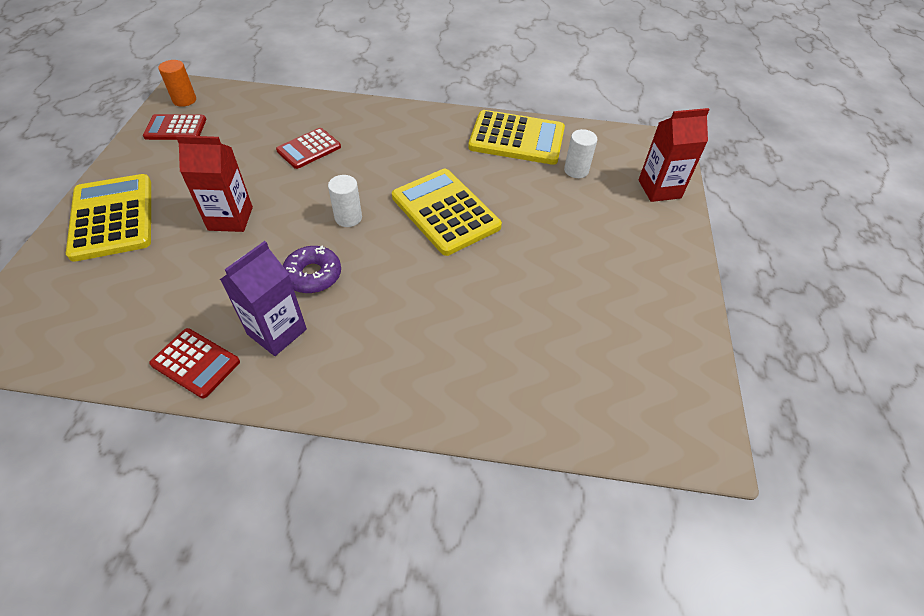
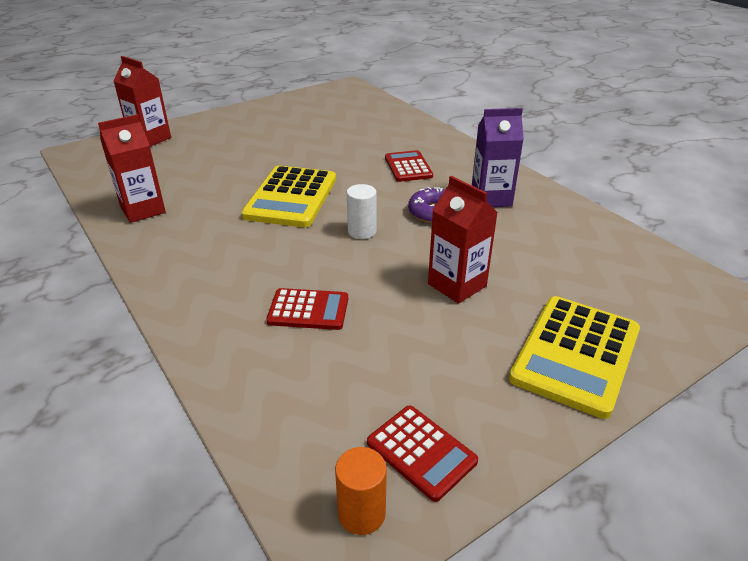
camera: 130 degrees left, 15 degrees down
red calculator [149,328,240,398] -> red calculator moved to [385,150,433,182]
yellow calculator [468,110,565,165] -> red carton [98,114,166,223]
white cylinder [564,129,597,178] -> none

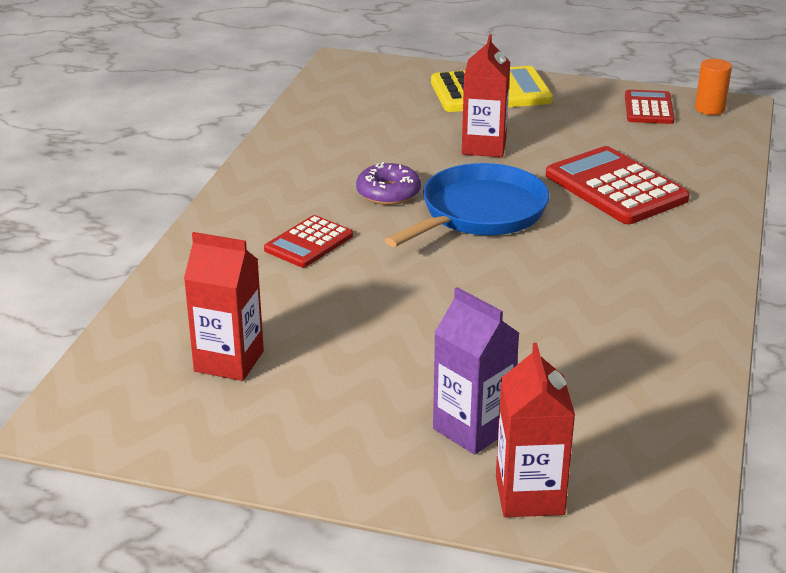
camera: 130 degrees left, 5 degrees down
red carton [98,114,166,223] -> red carton moved to [184,232,264,381]
yellow calculator [241,166,336,227] -> none
red calculator [266,288,348,330] -> red calculator [546,146,690,224], size x1.70
white cylinder [347,184,377,239] -> blue pan [385,163,549,247]
purple carton [472,108,524,207] -> purple carton moved to [433,287,519,455]

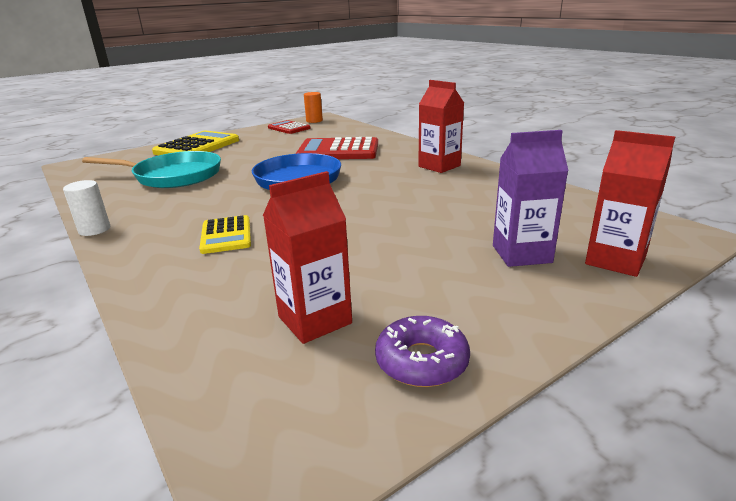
camera: 50 degrees left, 5 degrees down
red calculator [264,215,353,267] -> yellow calculator [199,215,251,254]
purple donut [356,162,421,205] -> purple donut moved to [375,316,470,387]
red carton [462,34,510,157] -> red carton moved to [418,80,464,173]
none -> white cylinder [63,180,110,236]
none -> turquoise pan [82,151,221,188]

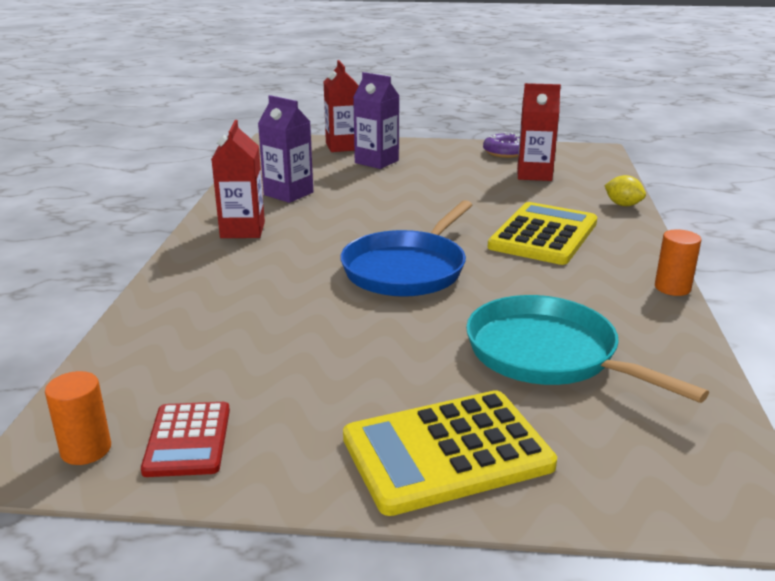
camera: 140 degrees left, 0 degrees up
white cylinder [63,180,110,236] -> orange cylinder [655,229,701,296]
yellow calculator [199,215,251,254] -> yellow calculator [487,202,597,265], size x1.70
red calculator [296,137,378,159] -> none
none -> purple carton [258,95,313,203]
none -> yellow lemon [604,175,646,206]

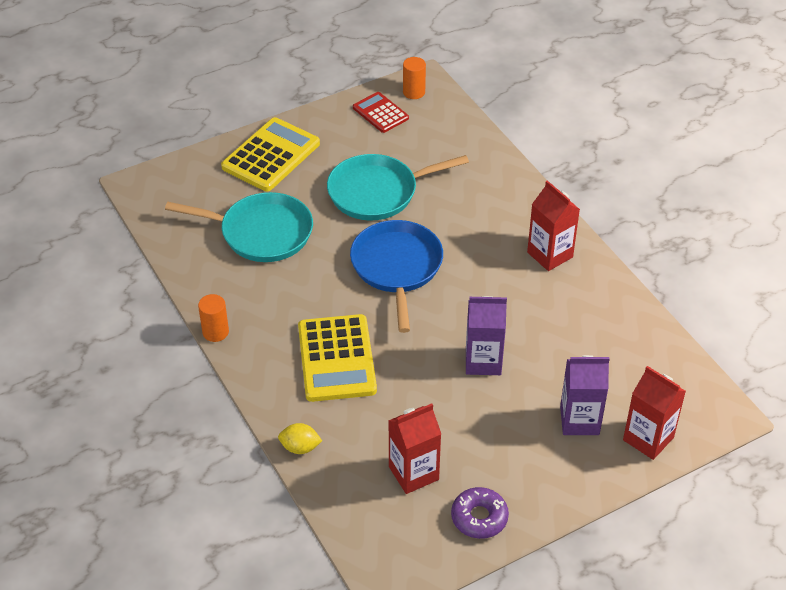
camera: 145 degrees right, 20 degrees up
purple carton [258,95,313,203] -> purple carton moved to [466,296,507,375]
none -> turquoise pan [327,154,469,221]

